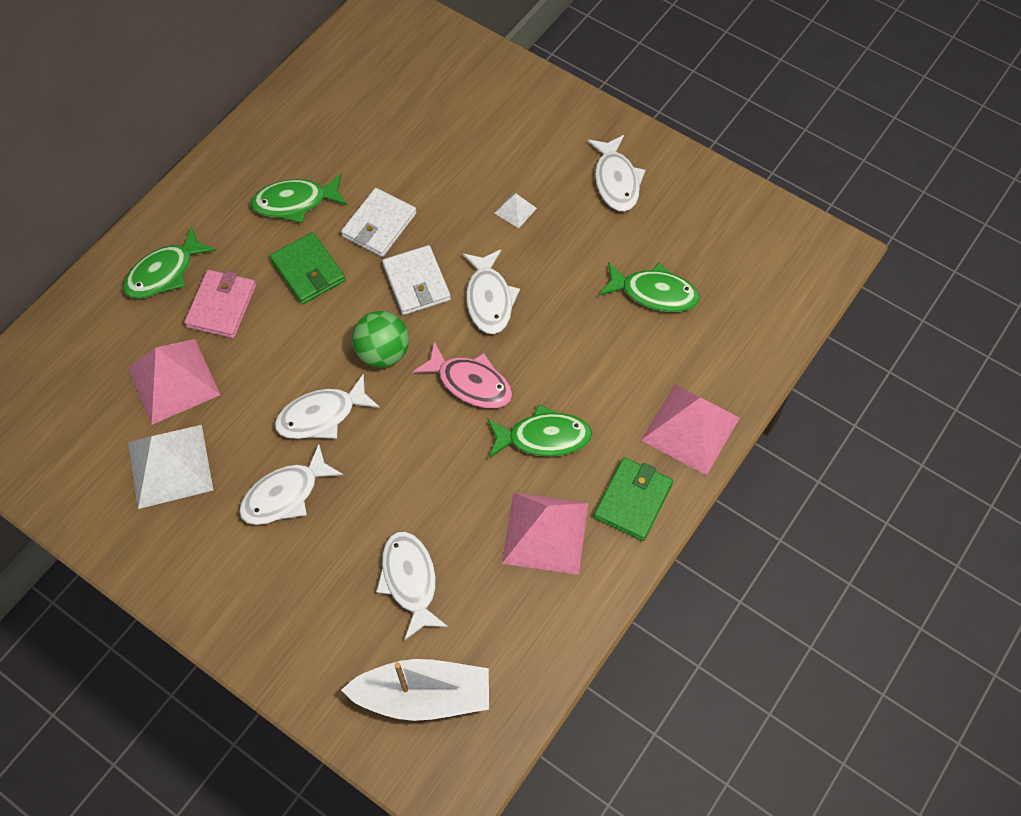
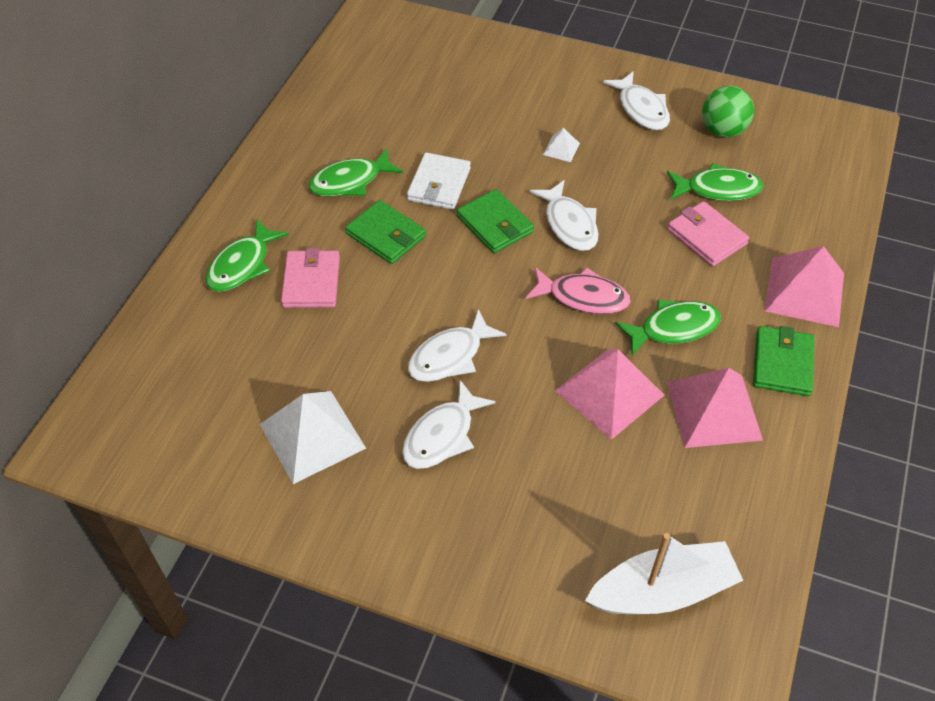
camera: 15 degrees left, 10 degrees down
pink pyramid [127,339,220,425] -> pink pyramid moved to [555,349,664,440]
green ball [352,311,409,368] -> green ball moved to [702,86,754,138]
white fish [376,531,448,641] -> none
white wallet [382,245,451,315] -> green wallet [457,189,534,253]
none -> pink wallet [667,201,749,267]

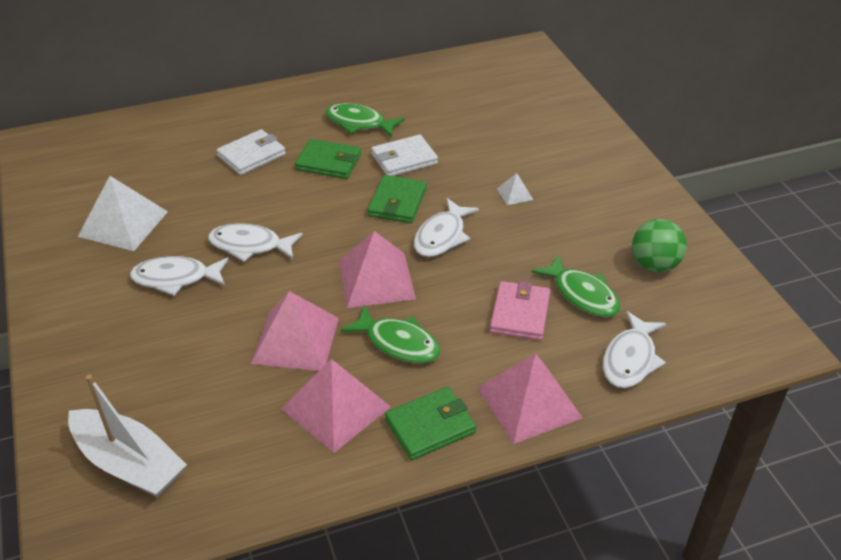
camera: 50 degrees right, 10 degrees down
green fish [205,219,289,292] -> none
pink wallet [281,248,340,308] -> white wallet [216,129,286,175]
green wallet [345,200,426,264] -> green wallet turned 75 degrees counterclockwise [295,139,361,179]
pink fish [525,267,631,314] -> pink pyramid [339,231,416,308]
white fish [603,71,670,130] -> white fish moved to [603,311,666,388]

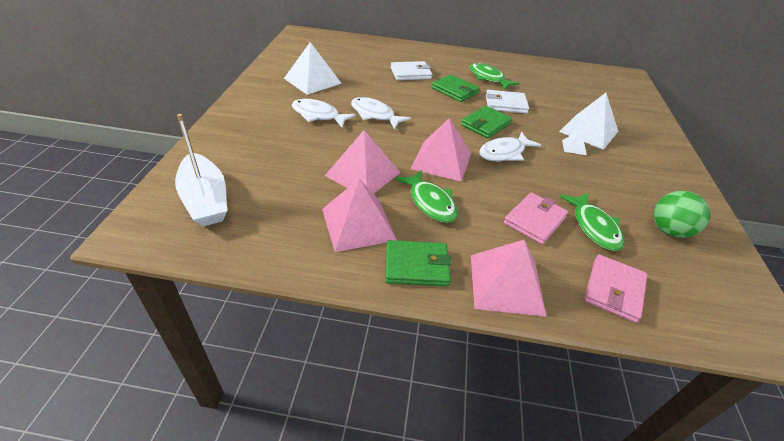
camera: 25 degrees right, 0 degrees up
white fish [603,311,666,388] -> pink wallet [584,255,648,323]
none -> white pyramid [559,93,618,150]

